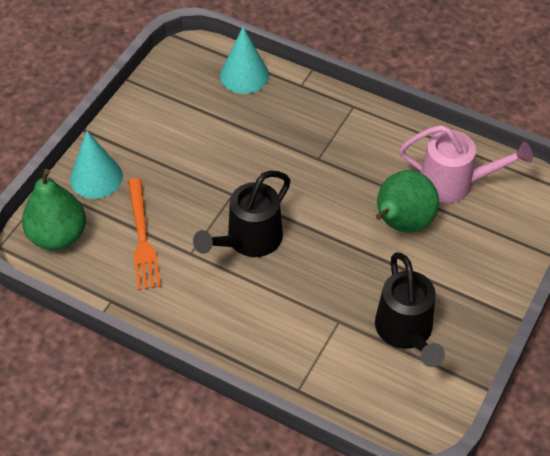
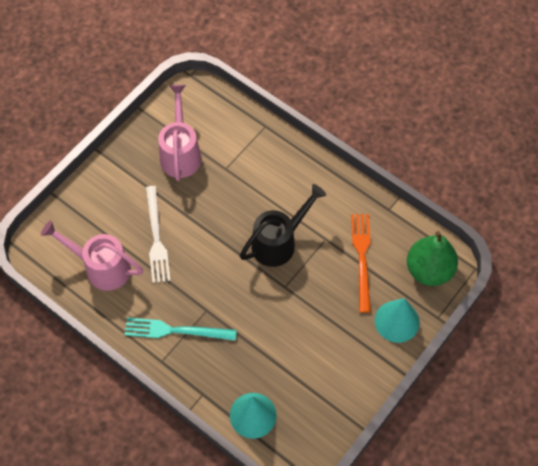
camera: 170 degrees left, 10 degrees up
black watering can [375,252,445,367] -> pink watering can [158,85,202,181]
green pear [376,170,439,233] -> white fork [146,186,171,283]
none -> turquoise fork [124,318,237,341]

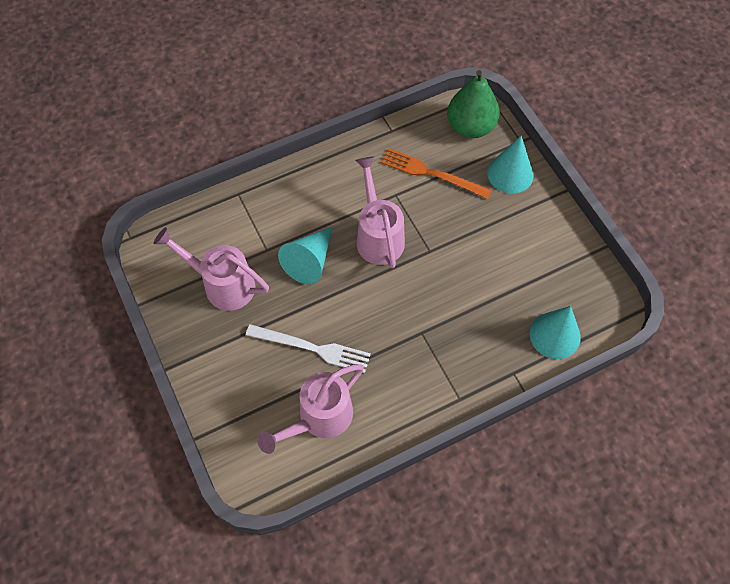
camera: 65 degrees left, 0 degrees up
turquoise fork [124,318,237,341] -> none
black watering can [240,184,326,267] -> pink watering can [355,156,405,268]
none -> turquoise cone [278,226,333,284]

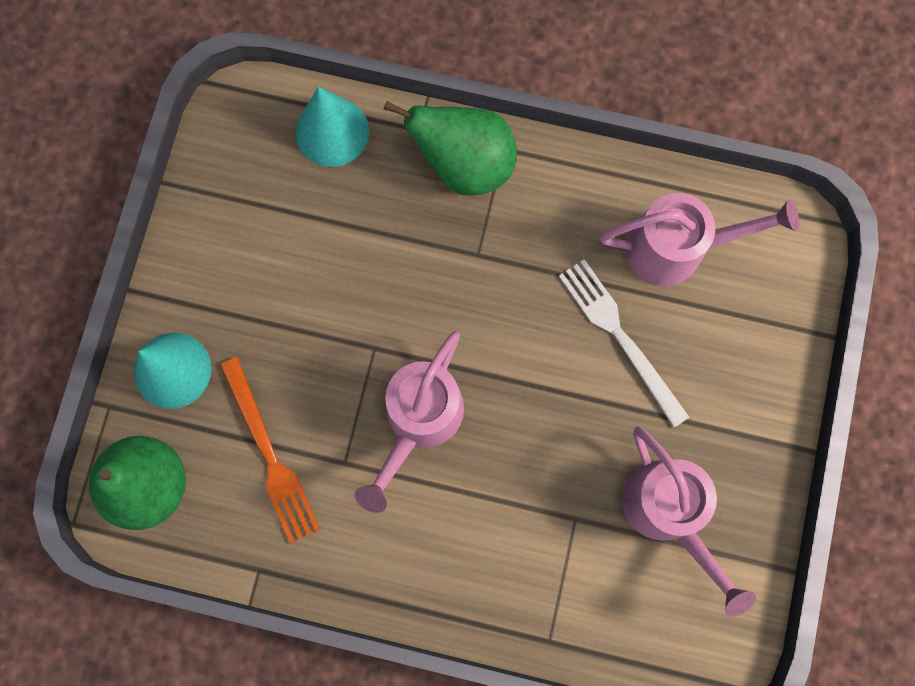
camera: 140 degrees left, 15 degrees up
turquoise cone [278,226,333,284] -> none
none -> green pear [384,101,517,196]

